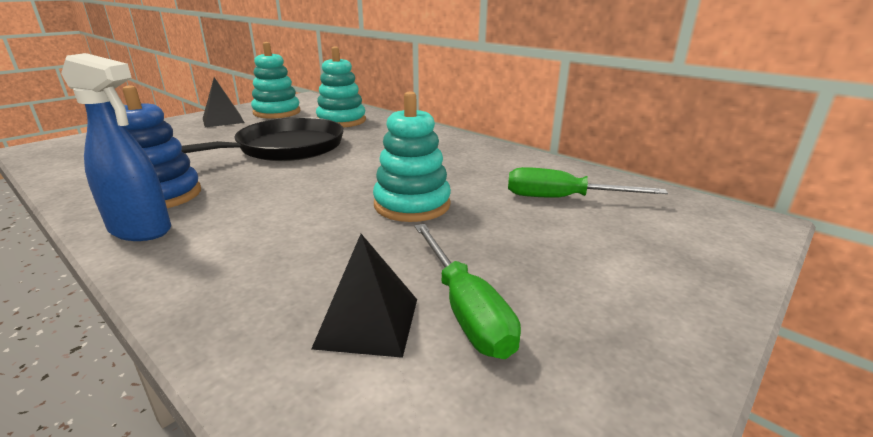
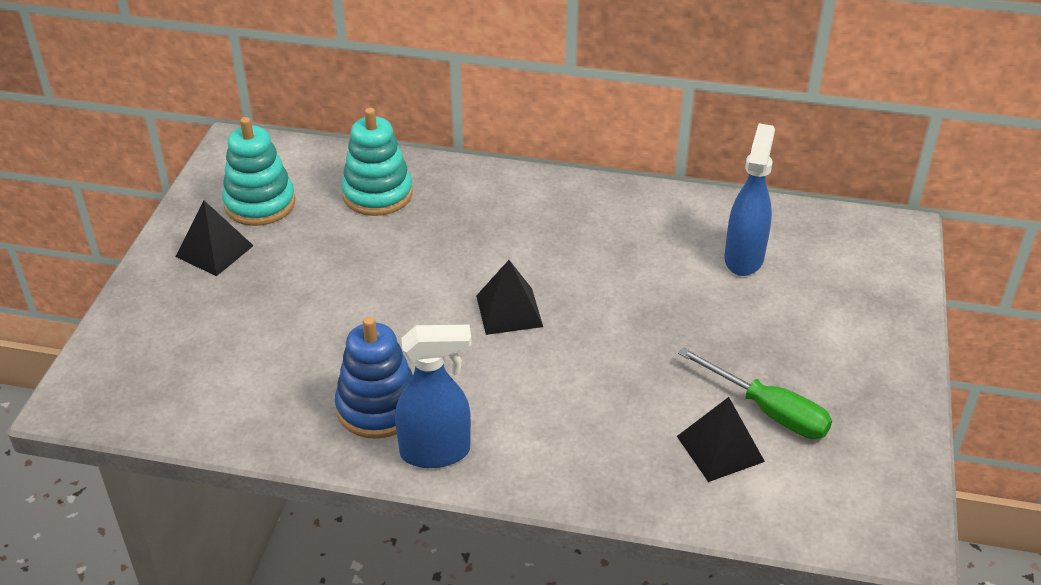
camera: 30 degrees left, 15 degrees up
black pan [182,117,344,161] -> none
turquoise stacking toy [373,91,451,222] -> none
green screwdriver [508,167,668,198] -> blue spray bottle [724,123,775,276]
none -> black pyramid [476,260,543,335]

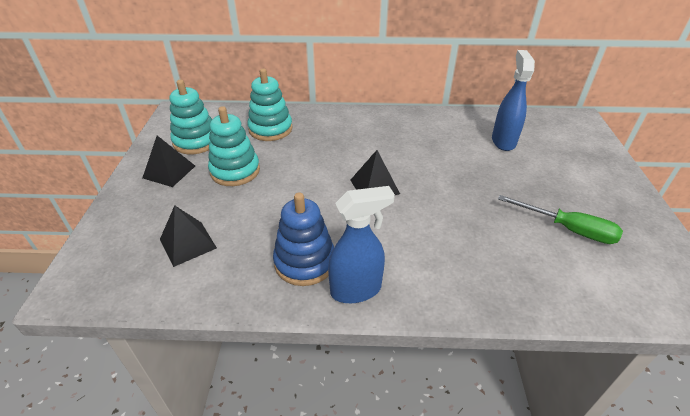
camera: 10 degrees left, 0 degrees up
black pyramid [677,397,765,482] -> black pyramid moved to [160,205,217,267]
none -> turquoise stacking toy [208,106,260,186]

